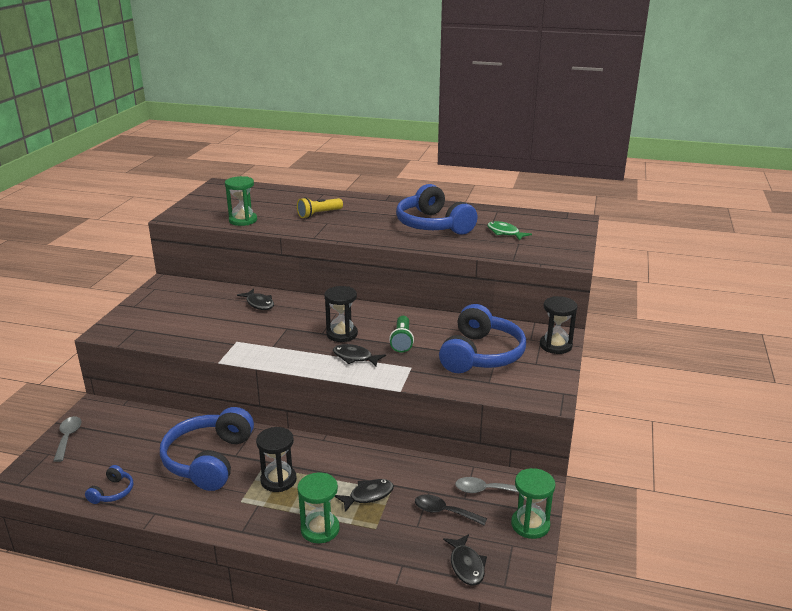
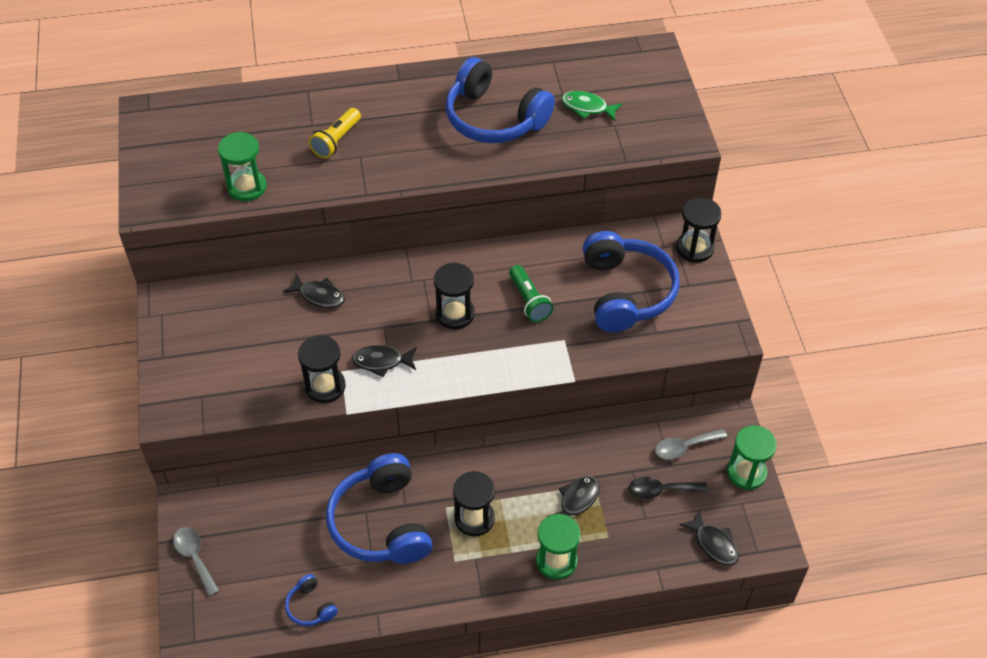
camera: 25 degrees left, 25 degrees up
blue headphones [85,465,133,504] -> blue headphones turned 150 degrees clockwise [285,574,338,626]
black fish [333,344,386,366] -> black fish moved to [352,345,417,377]
none -> black hourglass [298,335,346,403]

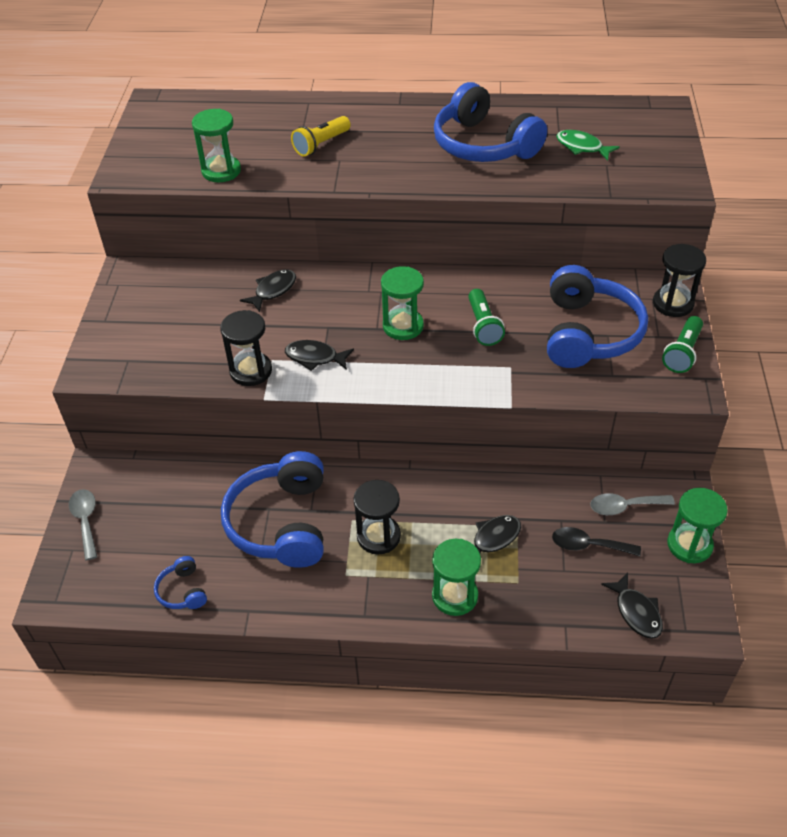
camera: 15 degrees right, 5 degrees down
black fish [283,274,345,308] -> black fish turned 90 degrees counterclockwise [240,269,296,312]
black hourglass [434,262,475,329] -> green hourglass [381,266,424,340]
none -> green flashlight [662,316,703,373]

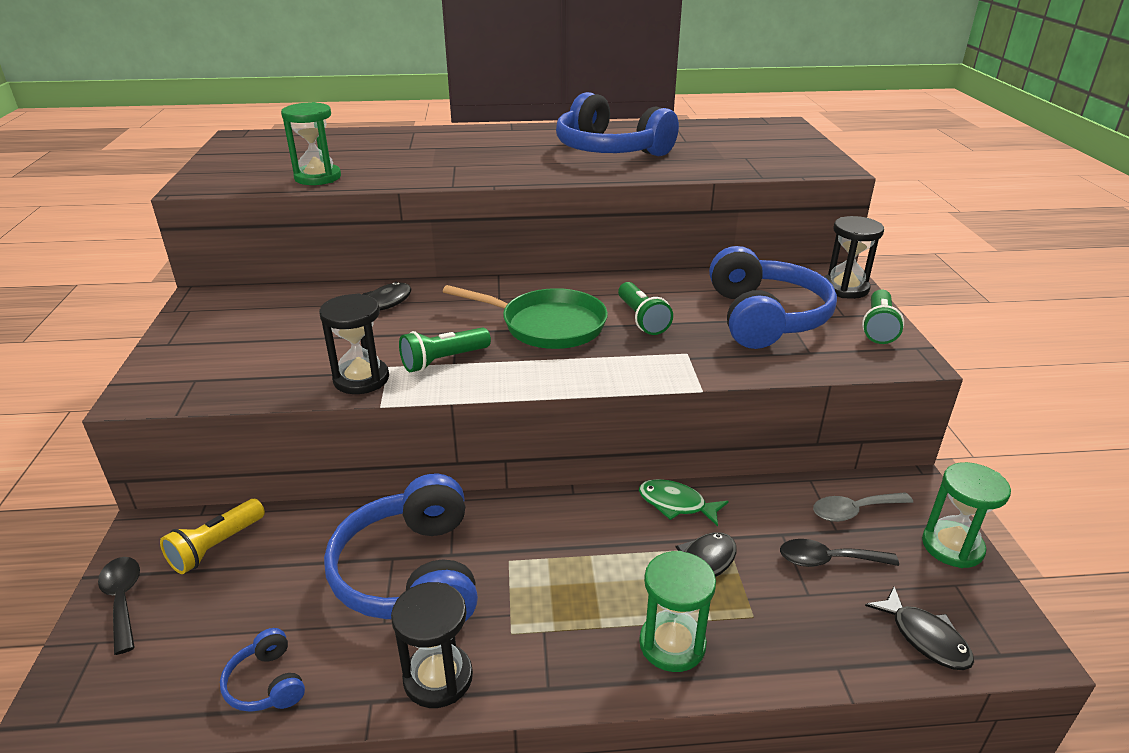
camera: 10 degrees left, 15 degrees down
grey spoon [69,489,97,561] -> black spoon [98,557,140,655]
black fish [285,340,354,371] -> green flashlight [399,327,491,372]
yellow flashlight [291,116,351,157] -> yellow flashlight moved to [160,499,265,574]
black hourglass [353,480,401,555] -> black hourglass moved to [391,582,473,708]
green hourglass [381,266,424,340] -> green pan [443,285,608,349]
green fish [556,130,620,161] -> green fish moved to [639,479,729,527]

